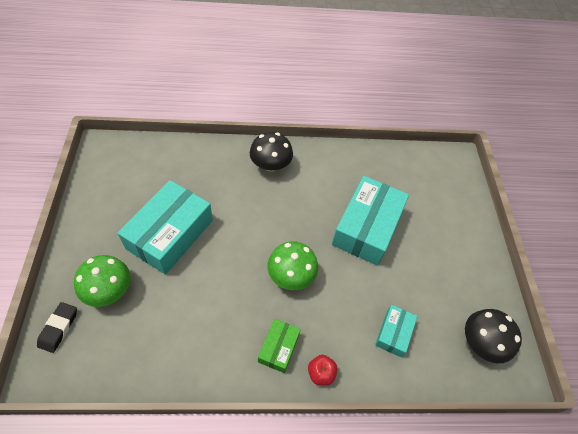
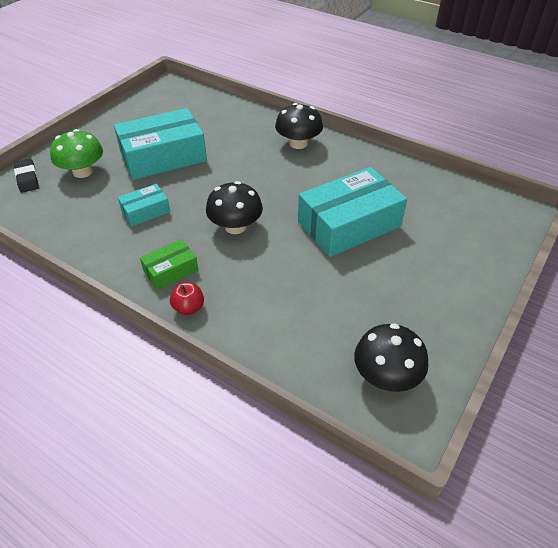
camera: 40 degrees right, 10 degrees down
black eraser [37,302,77,353] -> black eraser turned 75 degrees counterclockwise [14,159,39,193]
green mushroom [268,241,318,290] -> black mushroom [206,181,263,234]
turquoise box [375,305,417,357] -> turquoise box moved to [118,184,170,226]

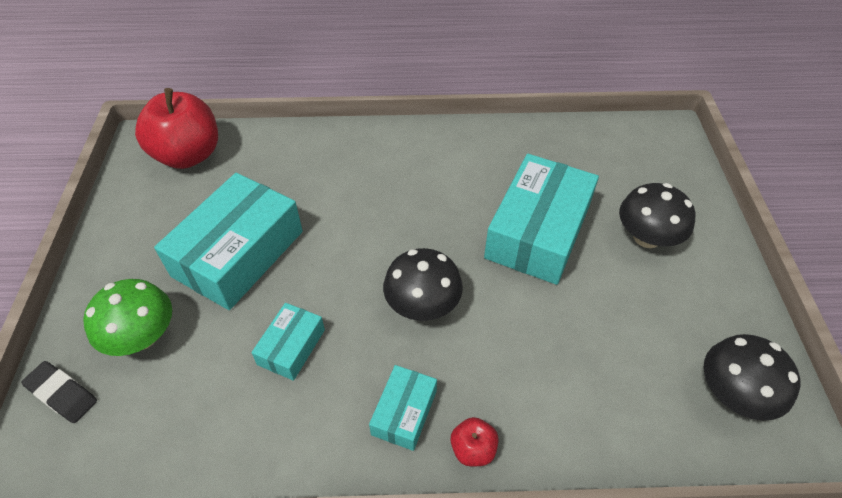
camera: 35 degrees left, 5 degrees up
green box [140,239,199,290] -> turquoise box [369,365,437,451]
black mushroom [275,103,323,149] -> black mushroom moved to [619,183,695,248]
none -> red apple [135,88,218,169]

